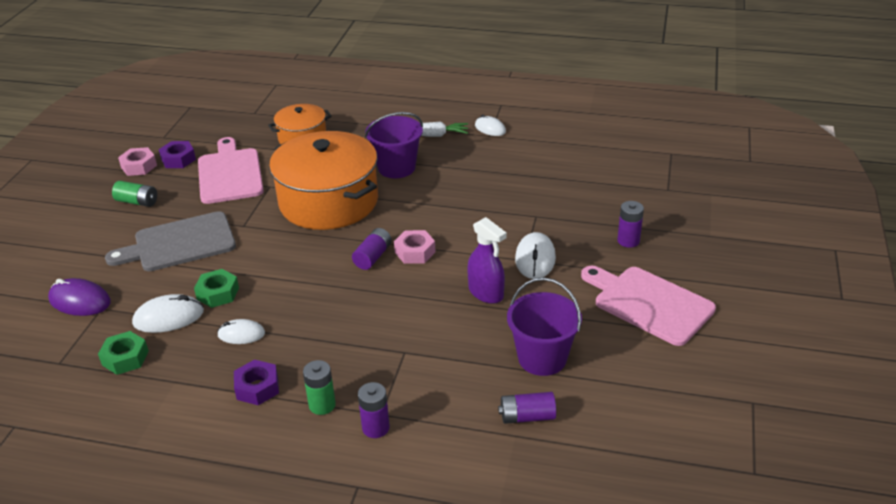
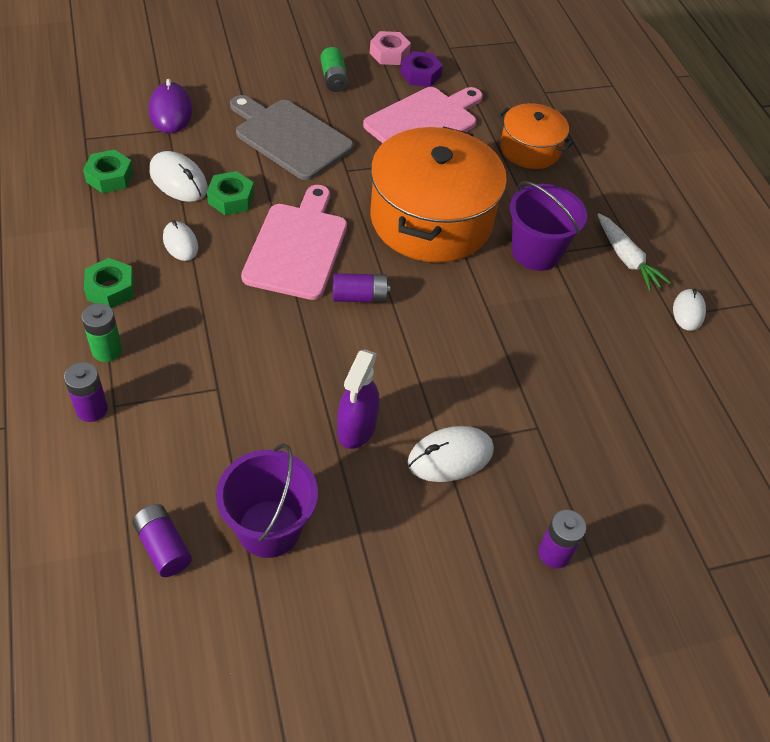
camera: 55 degrees right, 15 degrees up
purple nut [234,359,279,405] -> green nut [84,258,134,308]
pink nut [394,230,436,264] -> none
pink cutting board [581,266,716,346] -> pink cutting board moved to [241,185,347,300]

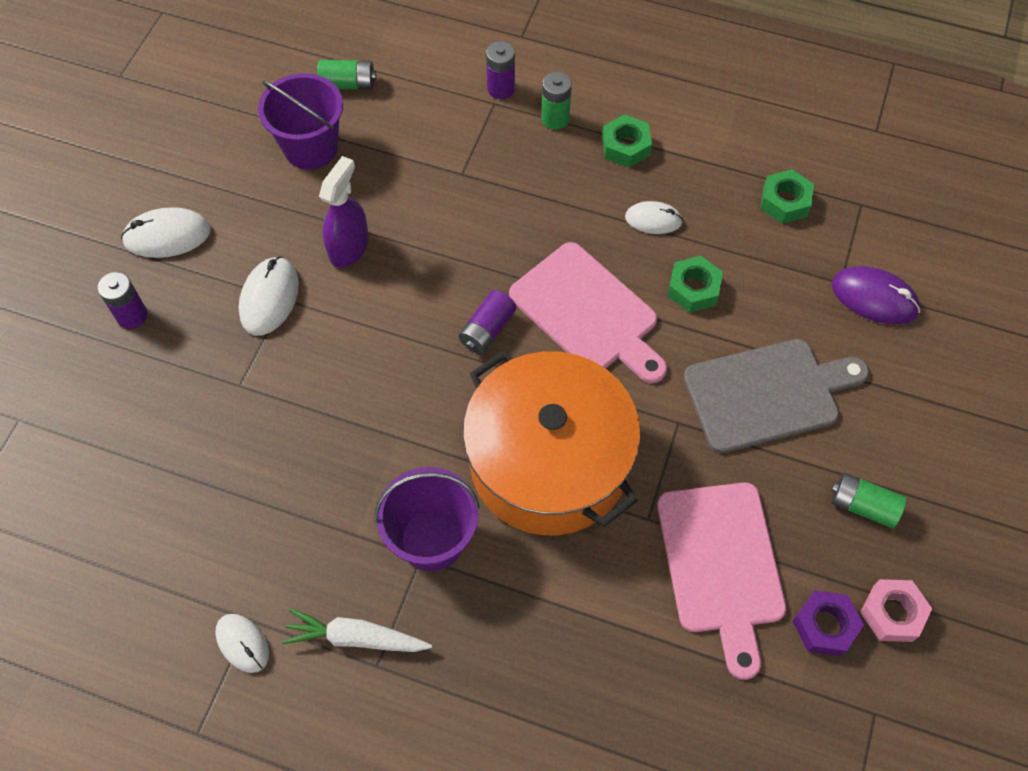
camera: 130 degrees right, 10 degrees up
purple battery [132,504,192,577] -> green battery [317,60,376,90]
white mouse [149,151,208,202] -> white mouse moved to [121,207,211,258]
purple spray bottle [337,349,379,449] -> purple spray bottle turned 60 degrees clockwise [319,156,369,268]
orange pot [498,103,573,169] -> none

